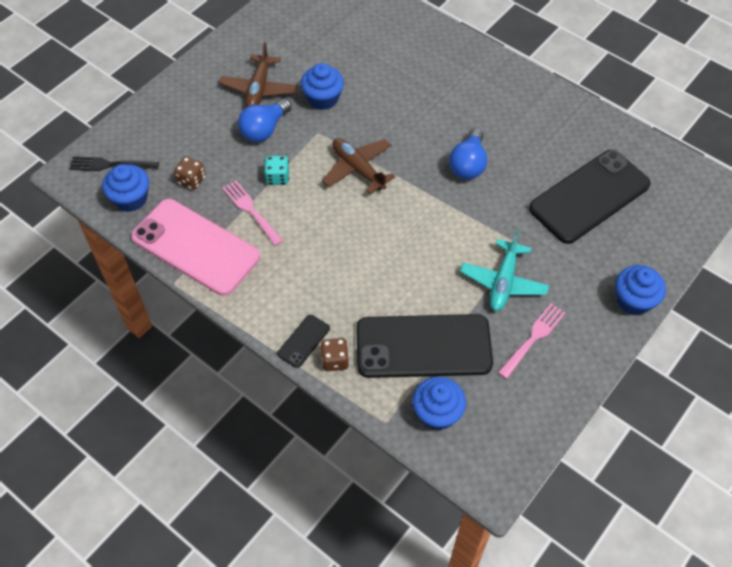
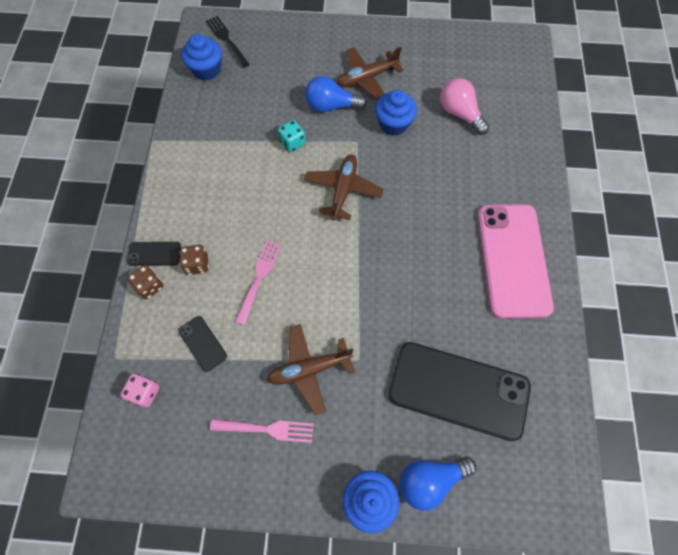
camera: 55 degrees right, 10 degrees up
pink phone [131,199,260,296] -> pink phone moved to [478,204,554,319]
brown dice [174,157,205,190] -> brown dice moved to [180,245,209,275]
pink fork [222,180,283,246] -> pink fork moved to [235,240,282,325]
black phone [356,314,493,378] -> black phone [178,316,227,372], size x0.43
blue cupcake [413,377,466,430] -> pink dice [120,374,160,408]
blue light bulb [449,128,487,179] -> blue light bulb moved to [400,457,476,511]
turquoise plane [460,230,549,311] -> brown plane [267,324,355,415]
none -> pink light bulb [440,78,489,135]

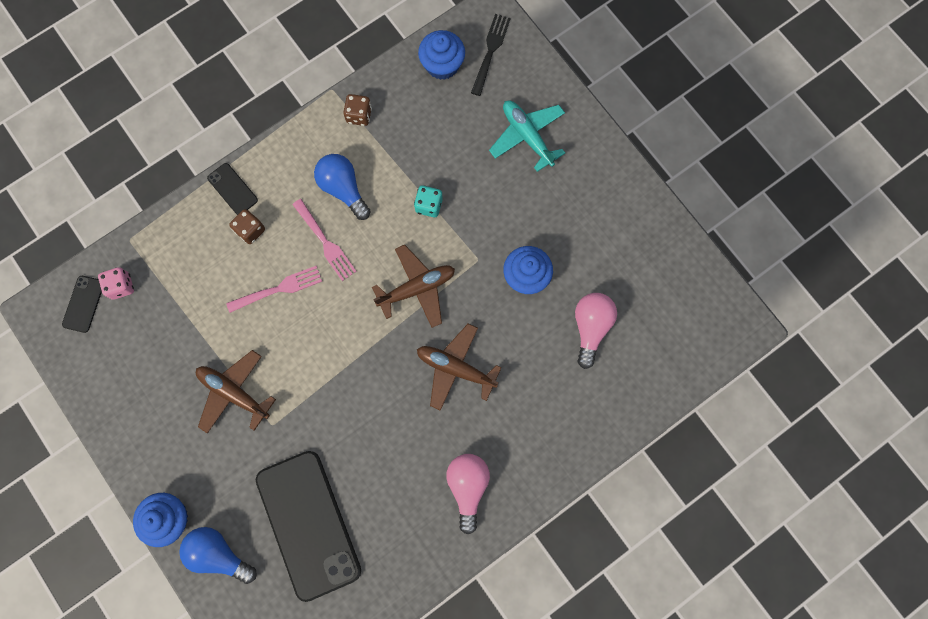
camera: 50 degrees right, 10 degrees up
brown dice [127,265,164,299] -> brown dice moved to [343,94,372,126]
black phone [178,316,227,372] -> black phone moved to [62,276,102,333]
pink fork [210,419,314,443] -> pink fork moved to [292,199,357,281]
blue light bulb [305,76,367,112] -> blue light bulb moved to [314,154,371,220]
brown plane [337,47,404,100] -> brown plane moved to [417,324,502,411]
pink phone [478,204,554,319] -> pink light bulb [446,454,490,534]
none -> turquoise plane [489,100,565,172]

